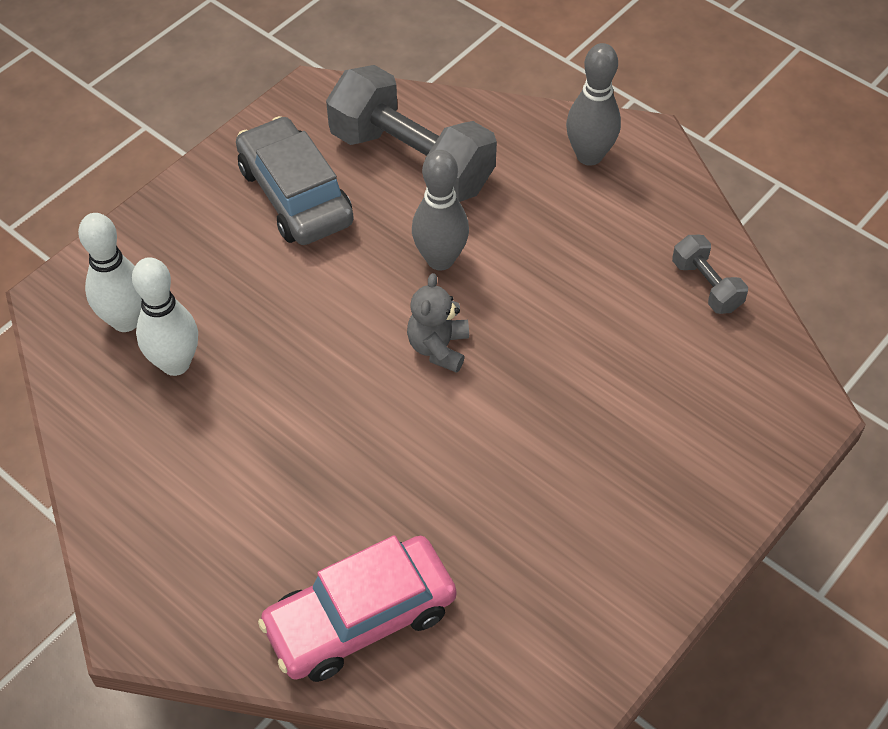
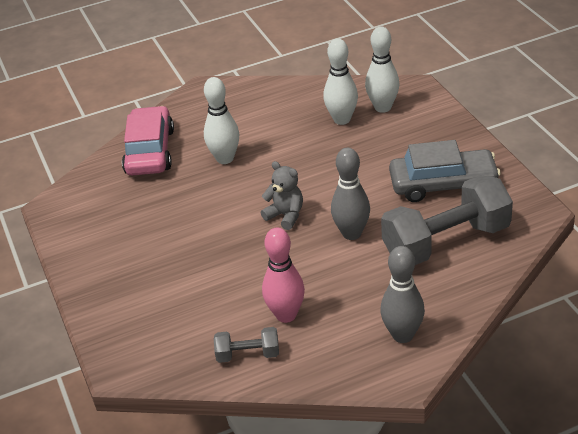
camera: 120 degrees right, 15 degrees down
none -> white bowling pin [204,77,239,164]
none -> pink bowling pin [262,228,305,323]

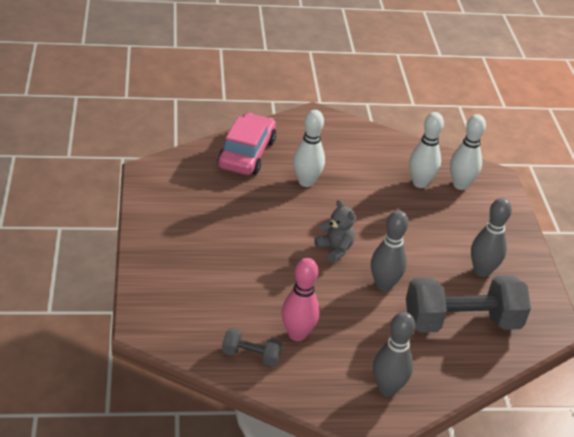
camera: 10 degrees right, 0 degrees up
grey car [389,140,501,202] -> grey bowling pin [471,198,512,277]

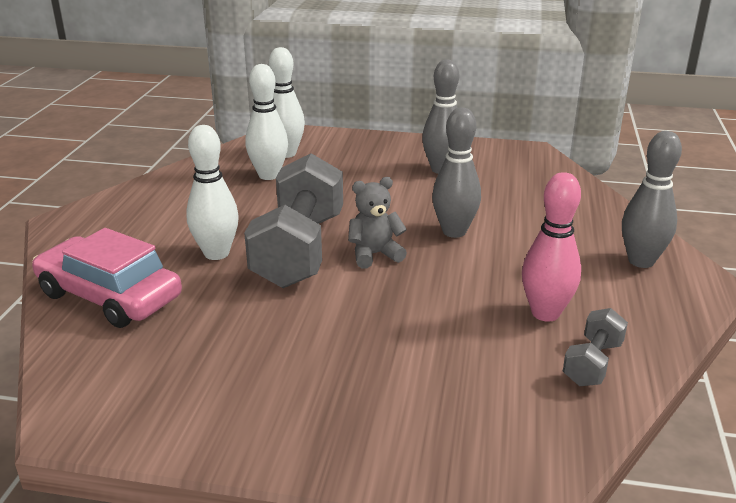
camera: 70 degrees left, 10 degrees down
grey dumbbell [406,275,531,333] -> grey dumbbell moved to [244,153,343,288]

